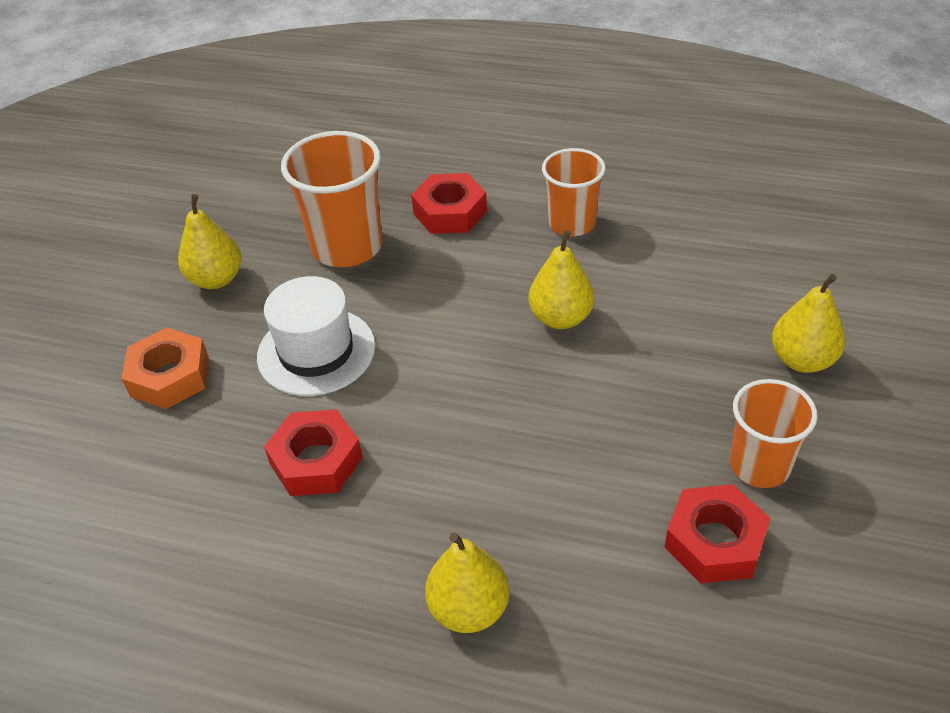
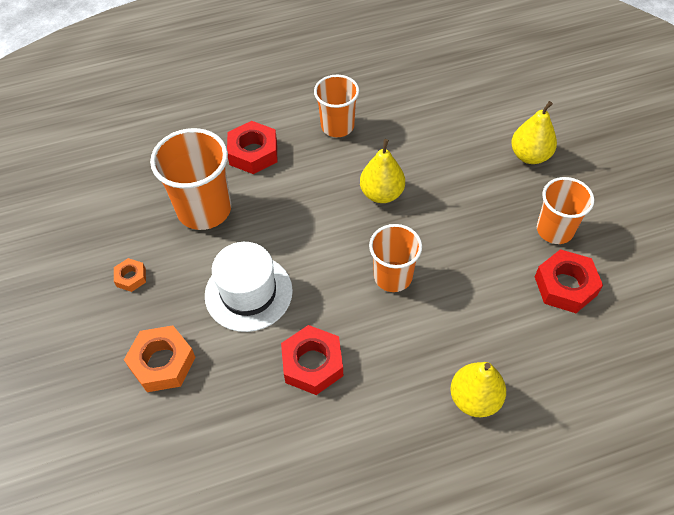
camera: 35 degrees left, 10 degrees up
yellow pear [178,194,242,289] -> orange nut [114,258,146,292]
none -> orange cup [369,224,422,292]

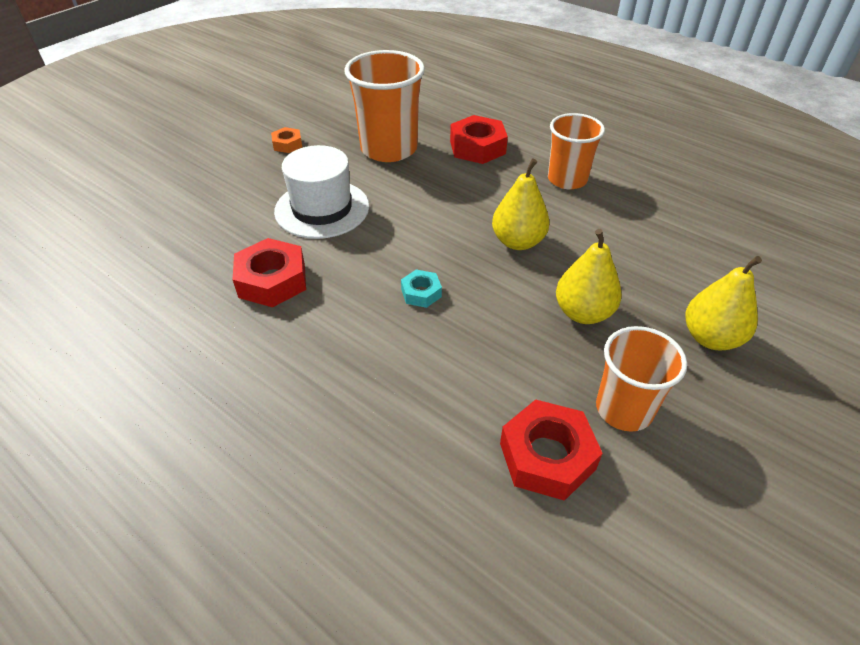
camera: 55 degrees right, 10 degrees down
orange nut [124,326,196,392] -> none
orange cup [369,224,422,292] -> turquoise nut [401,269,442,308]
yellow pear [450,362,506,417] -> yellow pear moved to [556,229,622,324]

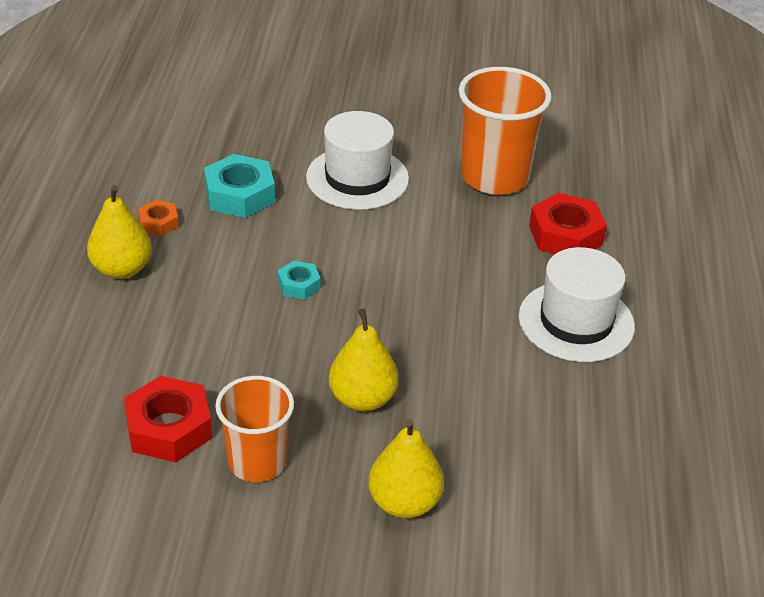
camera: 55 degrees right, 5 degrees down
red nut [233,238,306,307] -> turquoise nut [204,154,275,218]
orange nut [271,127,302,153] -> orange nut moved to [138,200,179,236]
yellow pear [492,159,550,250] -> yellow pear moved to [87,185,152,279]
orange cup [548,113,605,189] -> white hat [518,247,635,362]

